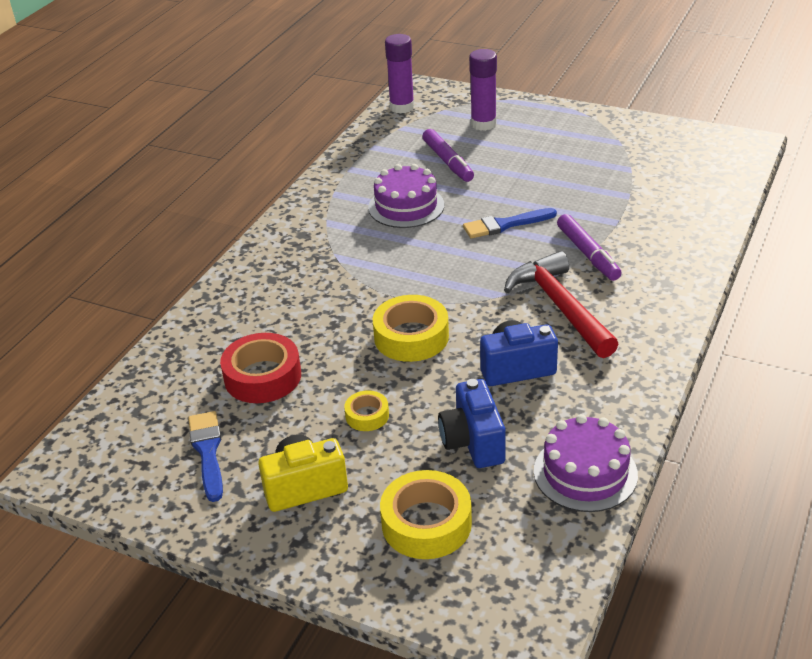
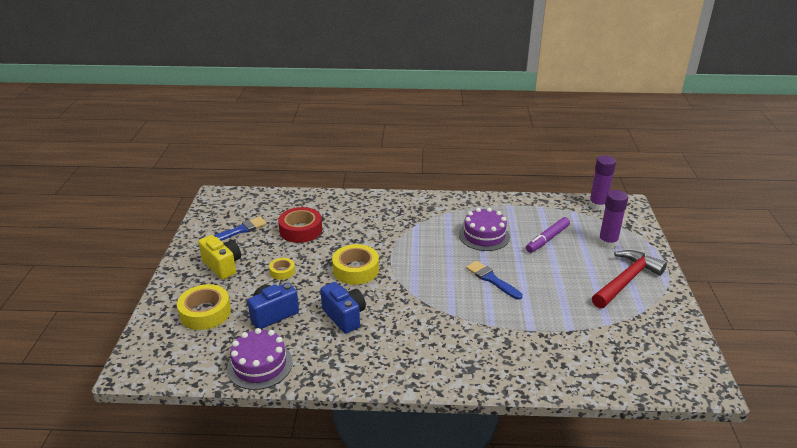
camera: 65 degrees right, 5 degrees down
red hammer [504,251,619,358] -> red hammer moved to [592,250,667,308]
purple marker [557,214,622,281] -> none

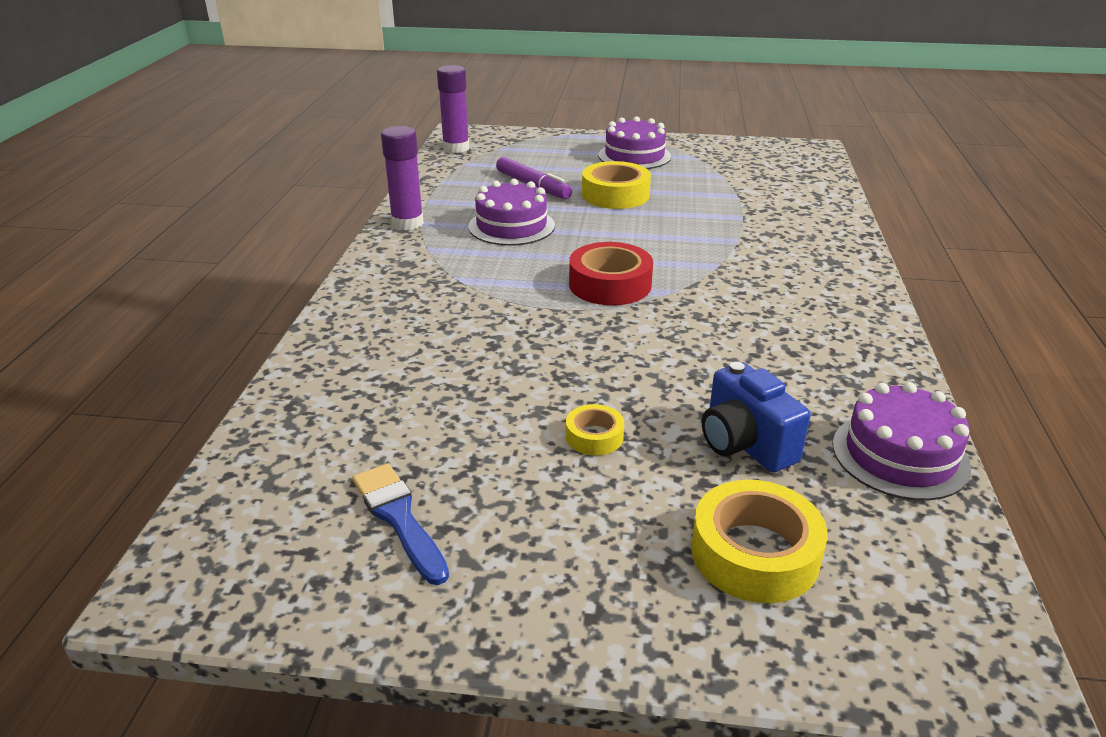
camera: 85 degrees left, 0 degrees up
yellow camera [198,235,241,280] -> none
red tape [278,207,322,243] -> red tape moved to [569,242,653,305]
blue camera [321,282,366,334] -> none
yellow tape [332,244,379,285] -> yellow tape moved to [582,161,651,209]
blue brush [466,261,523,300] -> none
red hammer [592,250,667,308] -> purple cake [598,116,671,169]
purple glue stick [598,190,628,249] -> purple glue stick moved to [381,126,424,230]

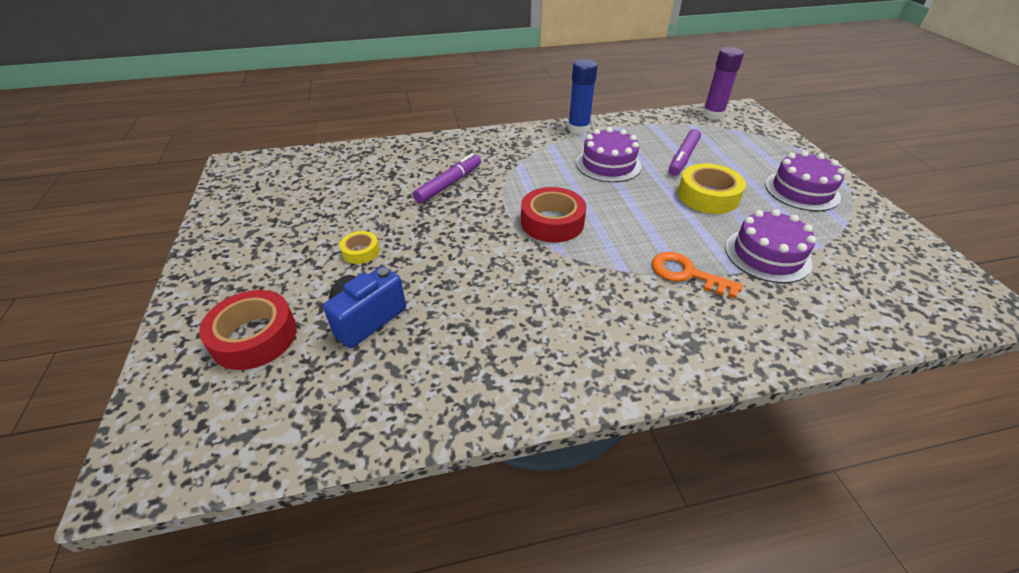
camera: 70 degrees right, 10 degrees up
blue brush [352,463,449,585] -> none
purple glue stick [381,126,424,230] -> blue glue stick [568,59,598,134]
yellow tape [691,480,828,603] -> red tape [199,290,297,370]
purple cake [832,382,971,501] -> purple cake moved to [725,209,816,283]
none -> purple marker [413,153,481,204]
none -> orange key [652,252,743,298]

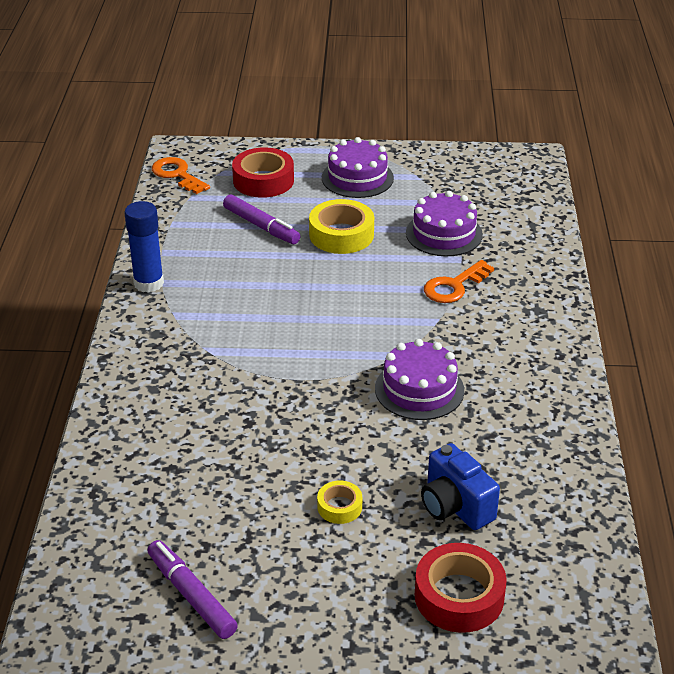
camera: 75 degrees left, 5 degrees down
purple marker [413,153,481,204] -> purple marker moved to [147,540,238,639]
red tape [521,187,586,242] -> red tape moved to [232,147,294,198]
purple cake [576,127,642,182] -> purple cake moved to [375,339,464,420]
purple glue stick [702,47,744,120] -> orange key [152,157,210,194]

